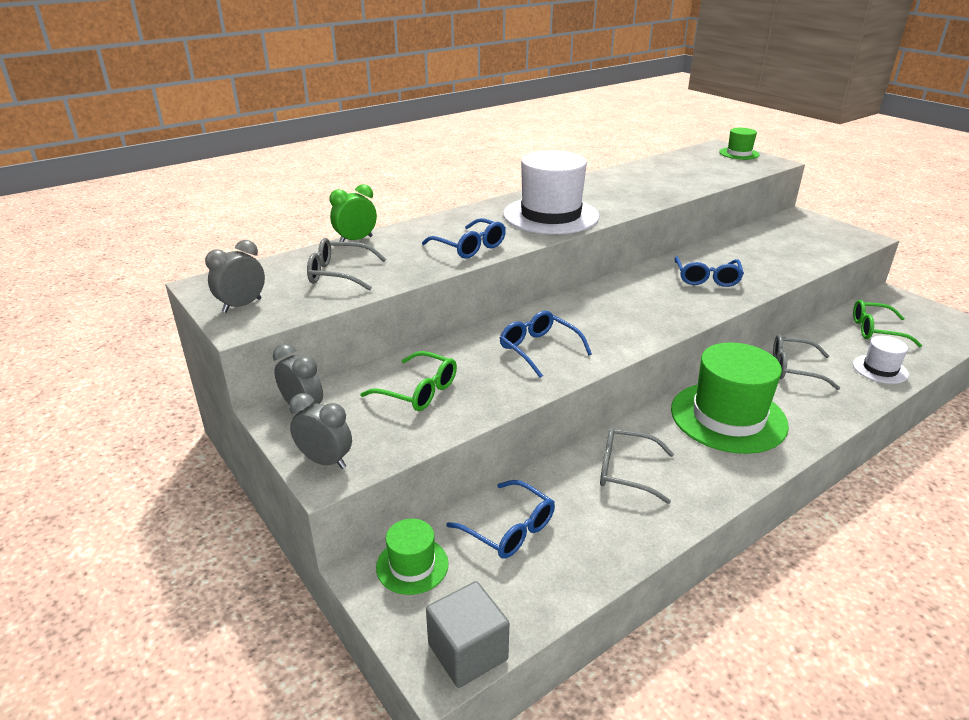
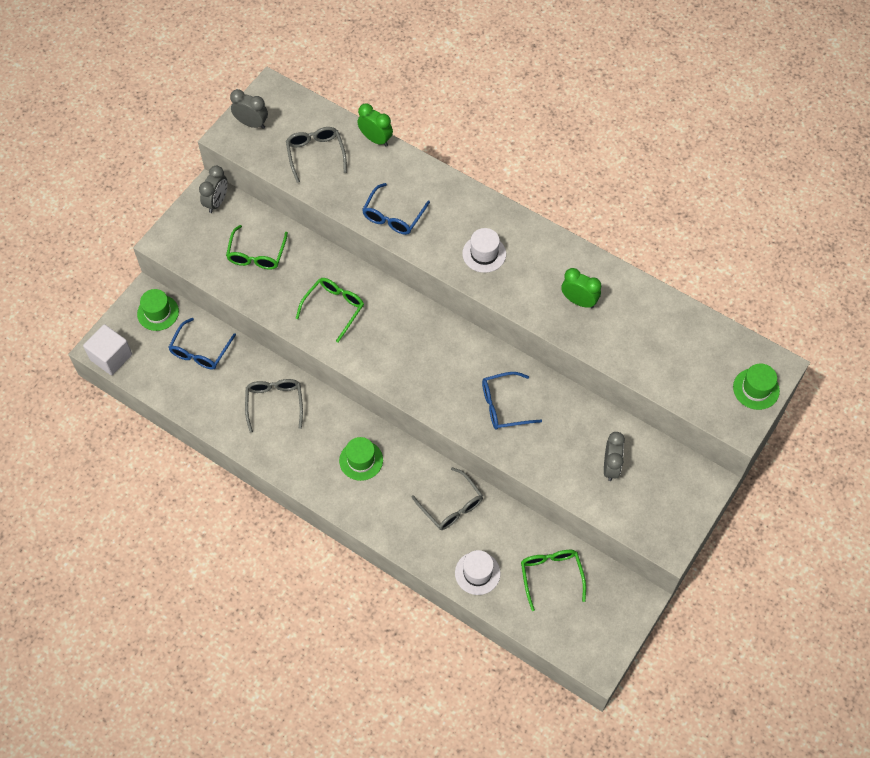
camera: 70 degrees right, 30 degrees up
grey clock [289,393,352,469] -> grey clock moved to [604,432,625,481]
grey cube [426,581,509,688] -> white cube [83,324,132,375]
blue glasses [500,311,592,378] -> green glasses [296,278,364,342]
white hat [503,151,600,234] -> white hat [462,228,506,273], size x0.50
green hat [671,342,789,454] -> green hat [339,437,383,481], size x0.50
grey glasses [773,335,840,390] -> grey glasses turned 150 degrees clockwise [411,467,483,530]
none -> green clock [561,268,601,308]

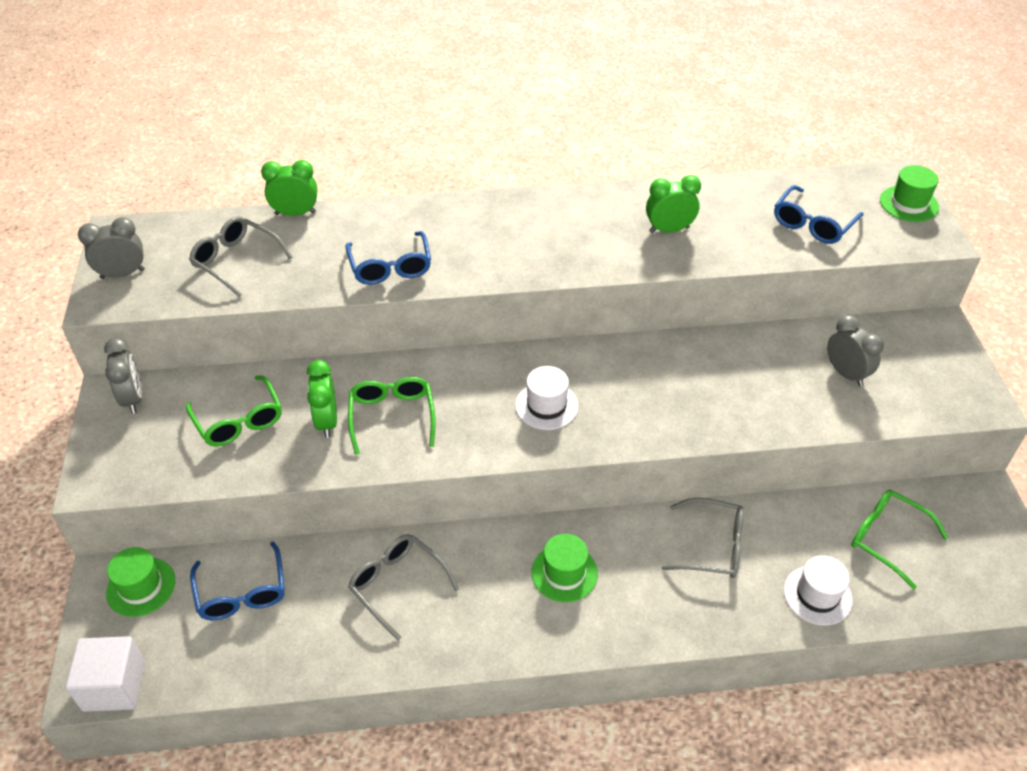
camera: 40 degrees left, 15 degrees down
white hat [462,228,506,273] -> white hat moved to [515,366,579,430]
blue glasses [482,372,542,429] -> blue glasses moved to [774,185,864,244]
none -> green clock [307,360,337,438]

